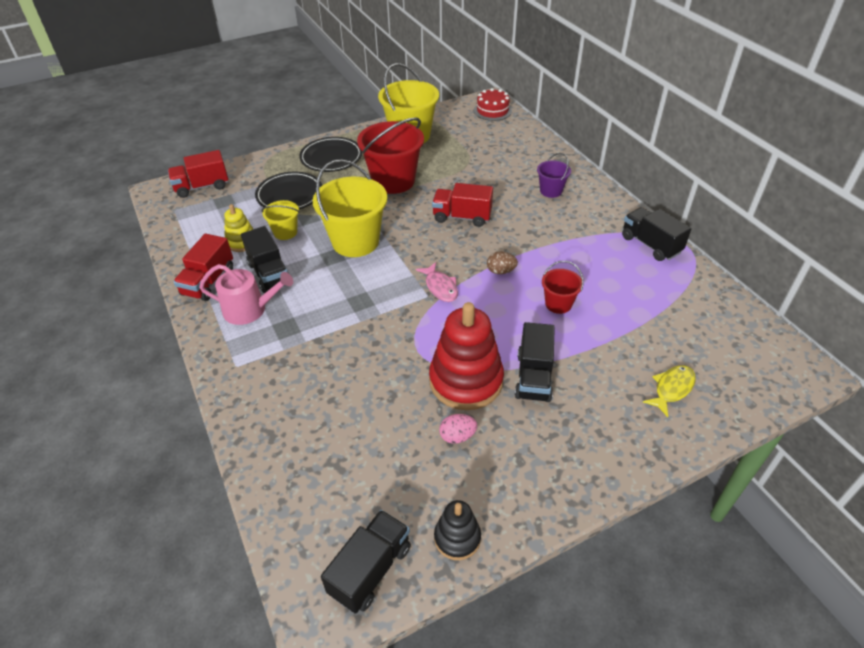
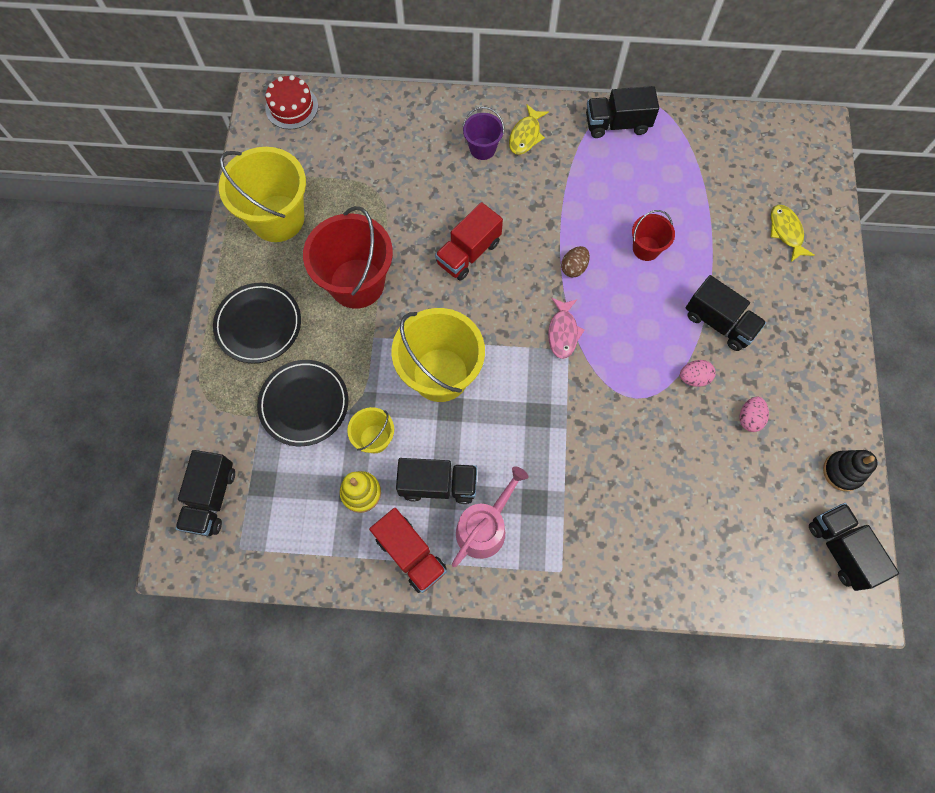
camera: 60 degrees left, 25 degrees up
red truck [168,150,228,198] -> black truck [175,450,235,536]
pink fish [416,262,458,302] -> pink fish turned 90 degrees clockwise [548,297,585,359]
red stacking toy [429,302,504,410] -> pink egg [680,360,716,387]
none -> yellow fish [509,105,549,155]

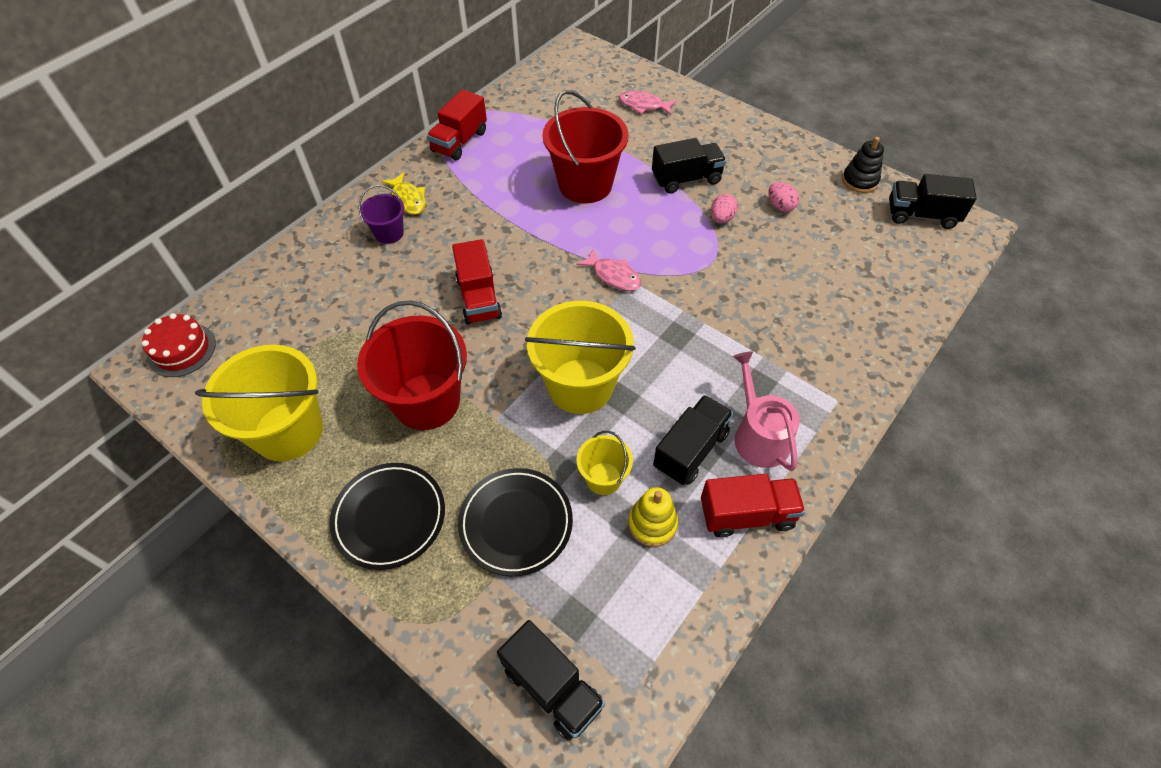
camera: 55 degrees left, 15 degrees down
brown egg [561,246,590,277] -> none
black truck [586,86,659,138] -> red truck [427,89,487,160]
red bucket [632,210,675,261] -> red bucket [542,90,629,203], size x1.97
yellow fish [770,205,814,262] -> pink fish [619,91,677,115]

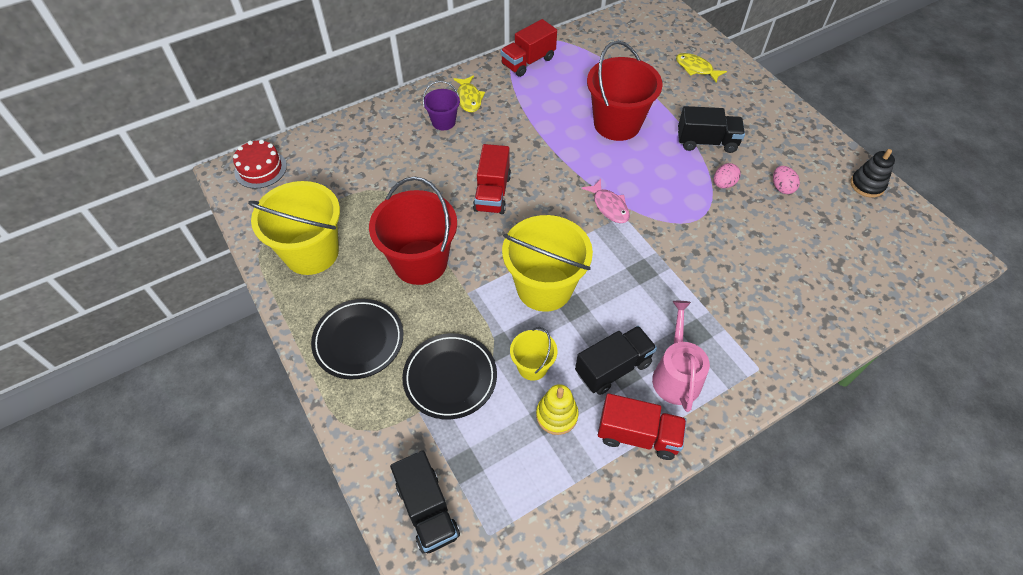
camera: 20 degrees right, 0 degrees up
pink fish [619,91,677,115] -> yellow fish [676,53,727,83]
black truck [889,174,977,229] -> none

